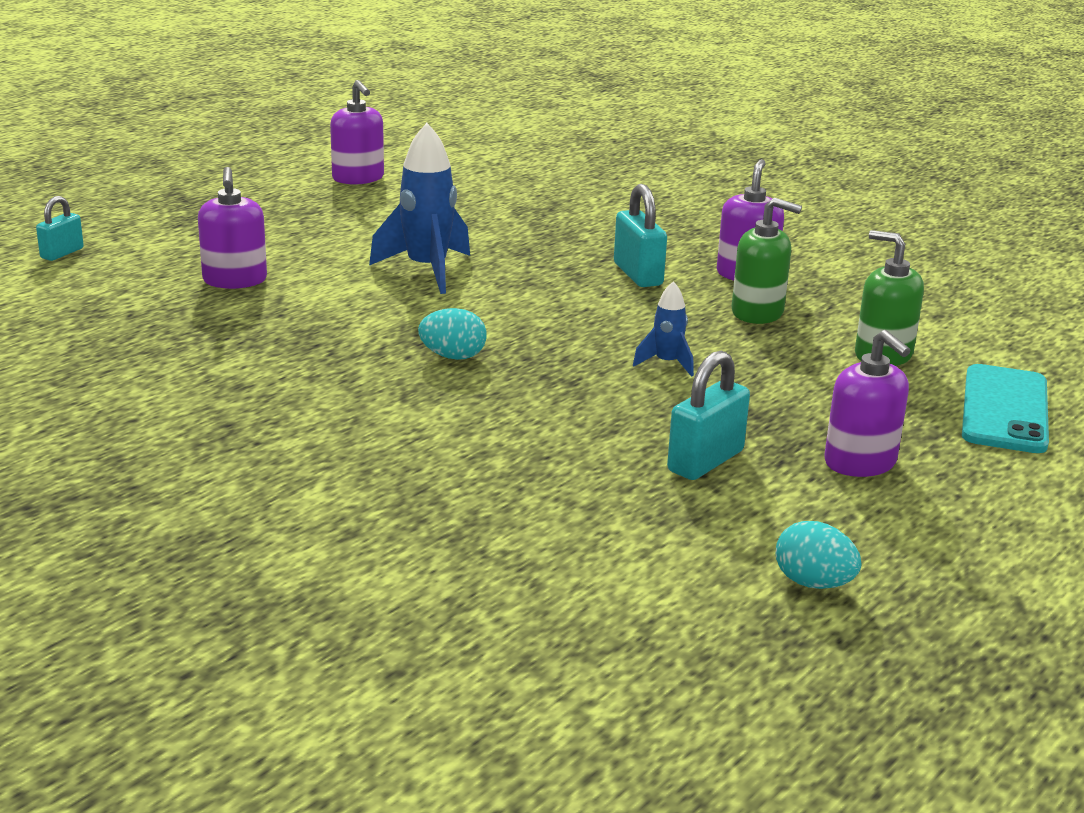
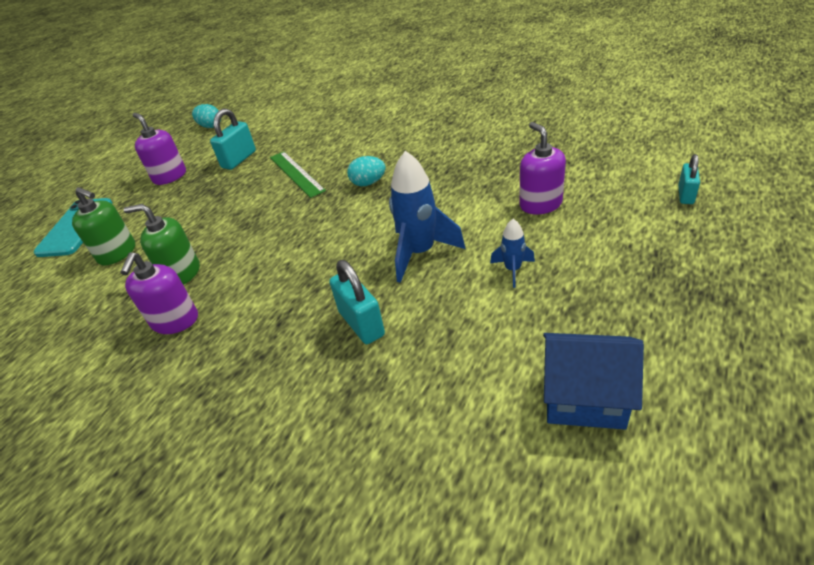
camera: 175 degrees right, 15 degrees up
purple soap dispenser [330,80,384,184] -> blue house [543,333,644,430]
turquoise padlock [614,184,667,287] -> turquoise padlock moved to [329,260,385,344]
blue rocket [633,281,694,377] -> blue rocket moved to [490,219,535,288]
none -> green ruler [270,152,326,198]

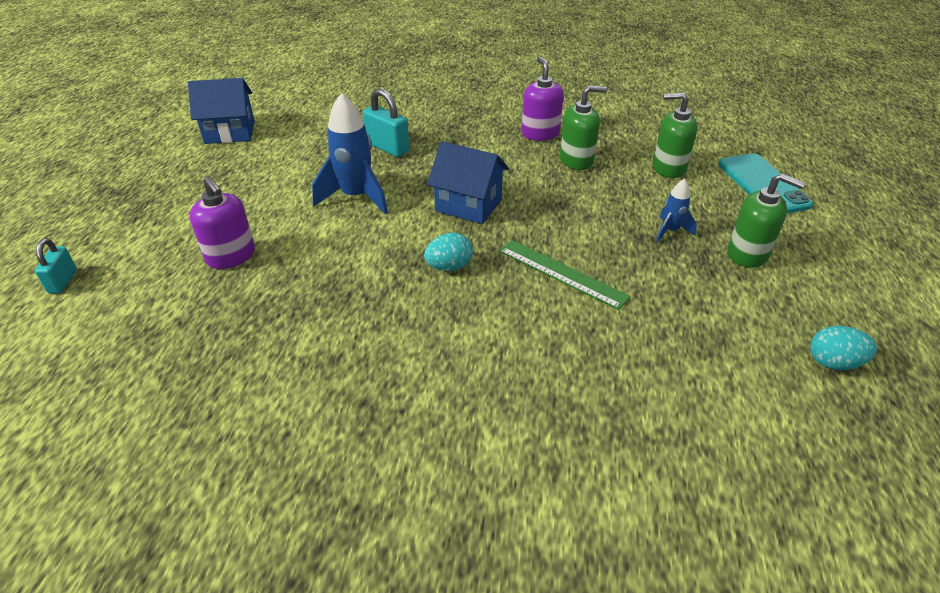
camera: 155 degrees right, 0 degrees up
purple soap dispenser [132,113,186,185] -> green soap dispenser [728,173,805,268]
turquoise padlock [210,109,256,170] -> none
blue rocket [490,219,535,288] -> blue rocket moved to [656,179,697,242]
none -> blue house [427,141,509,224]

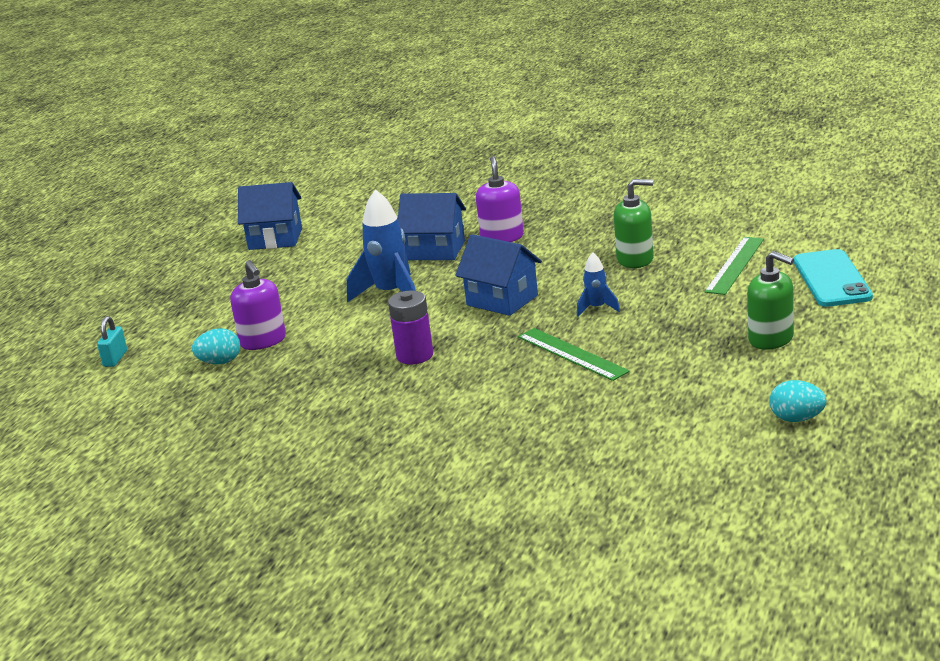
camera: 15 degrees right, 15 degrees down
turquoise padlock [363,88,409,157] -> blue house [398,193,466,260]
turquoise egg [424,233,473,271] -> turquoise egg moved to [192,328,240,364]
purple soap dispenser [522,57,564,141] -> purple soap dispenser moved to [476,156,524,242]
green soap dispenser [653,92,698,178] -> green ruler [704,237,764,295]
blue rocket [656,179,697,242] -> blue rocket moved to [577,252,620,317]
none -> purple battery [388,291,433,364]

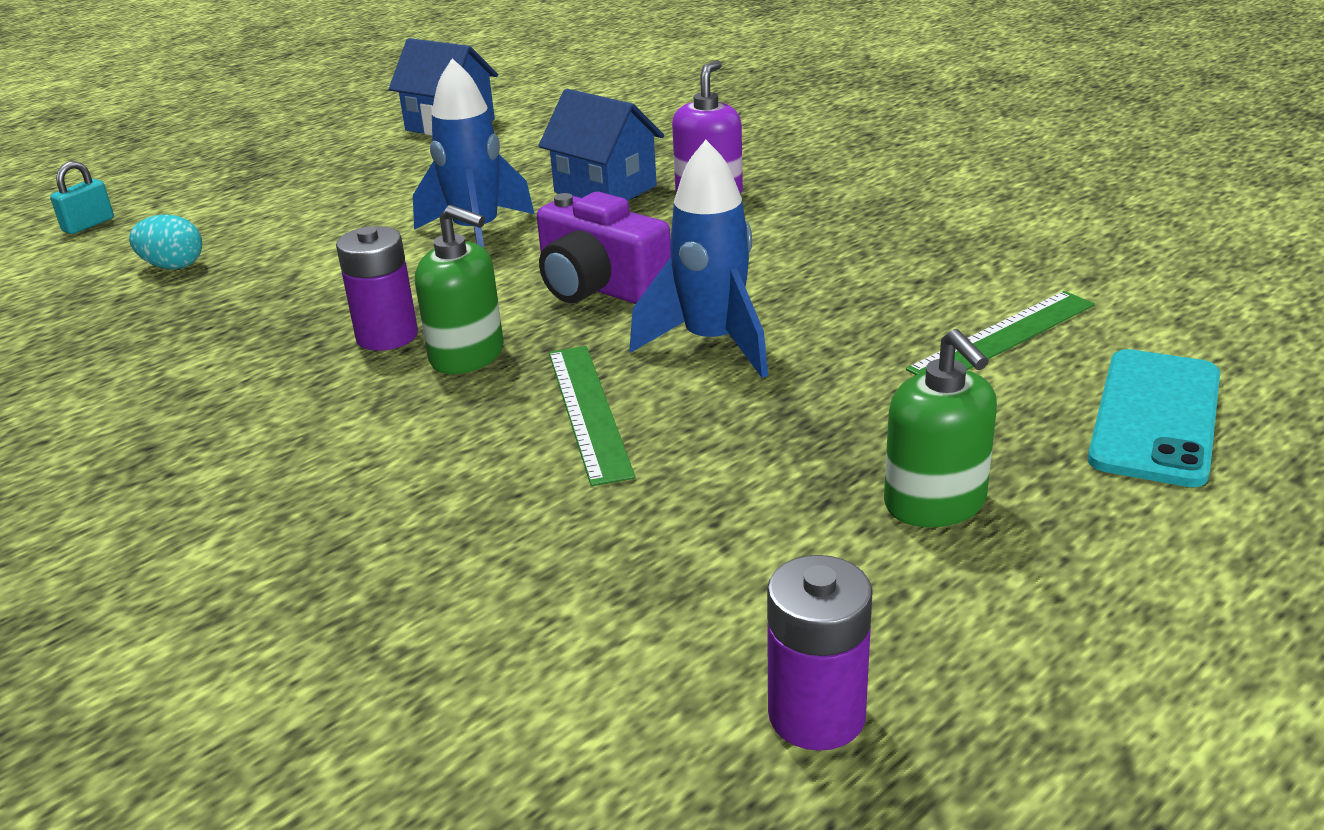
camera: 25 degrees right, 5 degrees up
purple soap dispenser [230,260,286,350] -> none
blue house [455,234,542,316] -> purple camera [537,192,671,304]
blue rocket [577,252,620,317] -> blue rocket [629,140,768,378], size x1.92
green soap dispenser [614,179,654,268] -> green soap dispenser moved to [415,205,504,374]
turquoise egg [769,380,827,422] -> purple battery [767,555,873,751]

